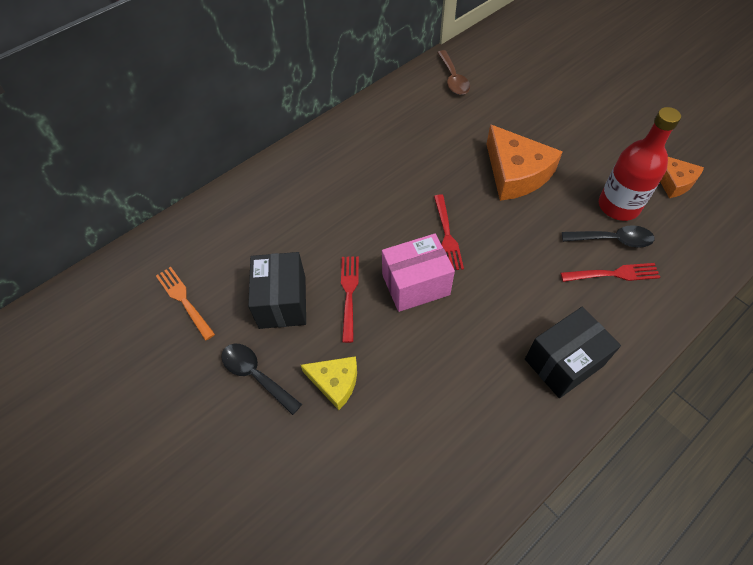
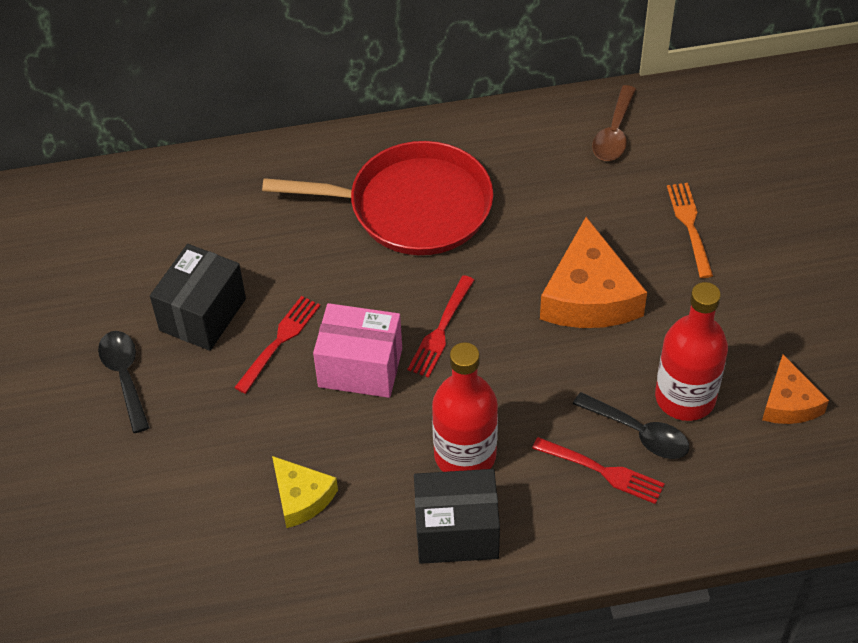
camera: 30 degrees right, 5 degrees down
orange fork [156,267,215,341] -> orange fork moved to [667,183,713,278]
yellow cheese [301,356,357,410] -> yellow cheese moved to [272,456,338,528]
none -> red pan [262,141,493,255]
none -> red bottle [432,342,498,472]

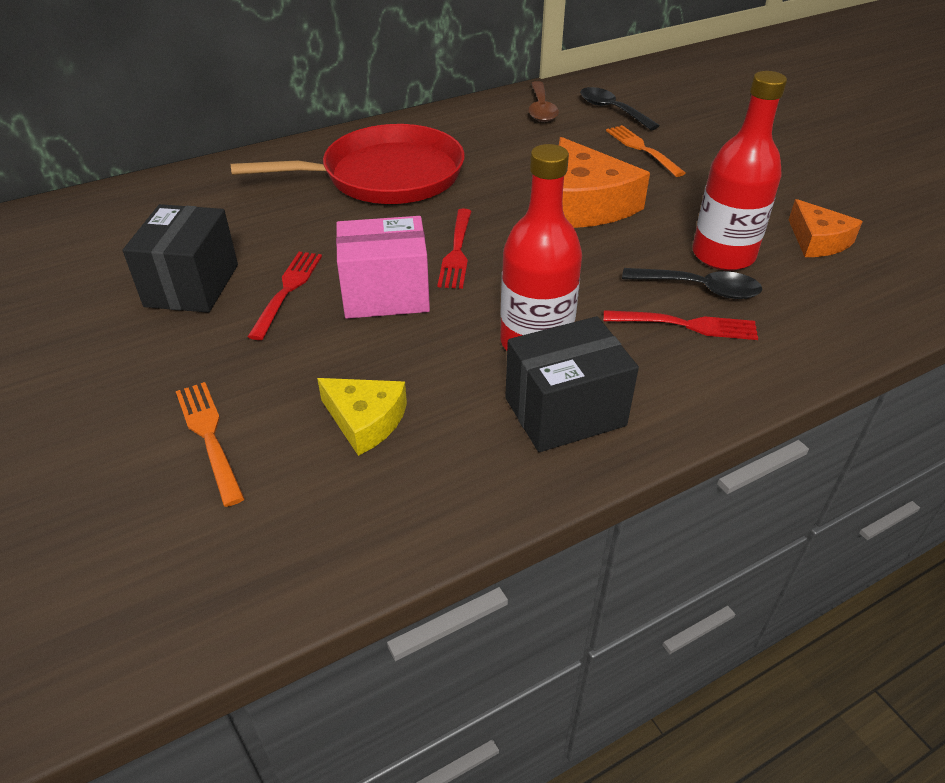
camera: 20 degrees left, 10 degrees down
black spoon [98,331,150,433] -> black spoon moved to [580,87,660,130]
none -> orange fork [175,382,245,507]

